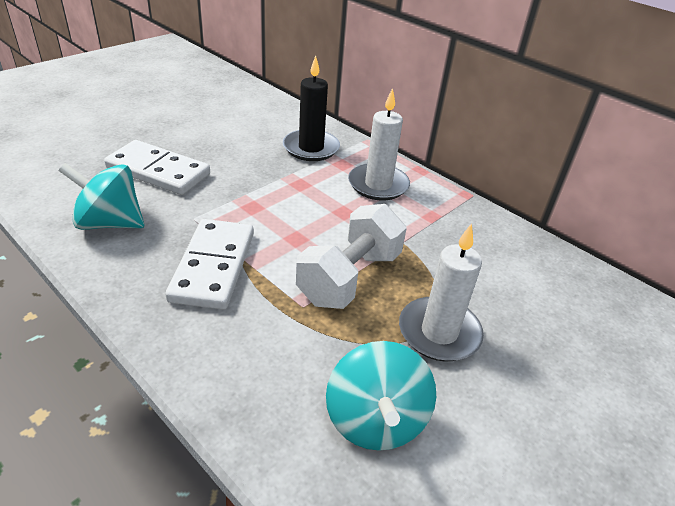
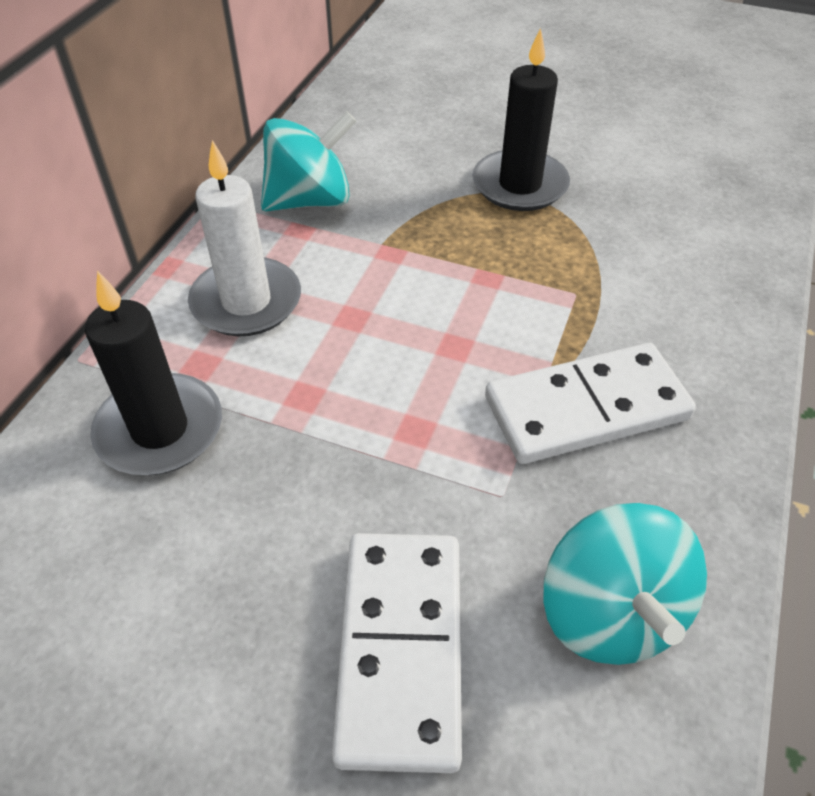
camera: 110 degrees left, 10 degrees up
white dumbbell [296,204,407,309] -> none
turquoise spinning top [326,341,436,451] -> turquoise spinning top moved to [261,111,357,211]
white candle [399,223,484,362] -> black candle [473,28,570,211]

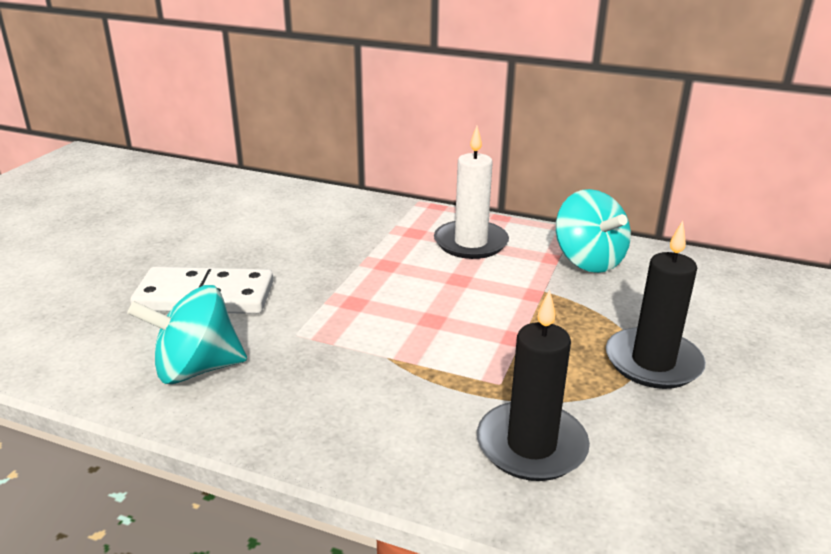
camera: 90 degrees right, 20 degrees down
black candle [85,270,222,475] -> black candle moved to [477,290,590,481]
white domino [485,343,696,464] -> none

